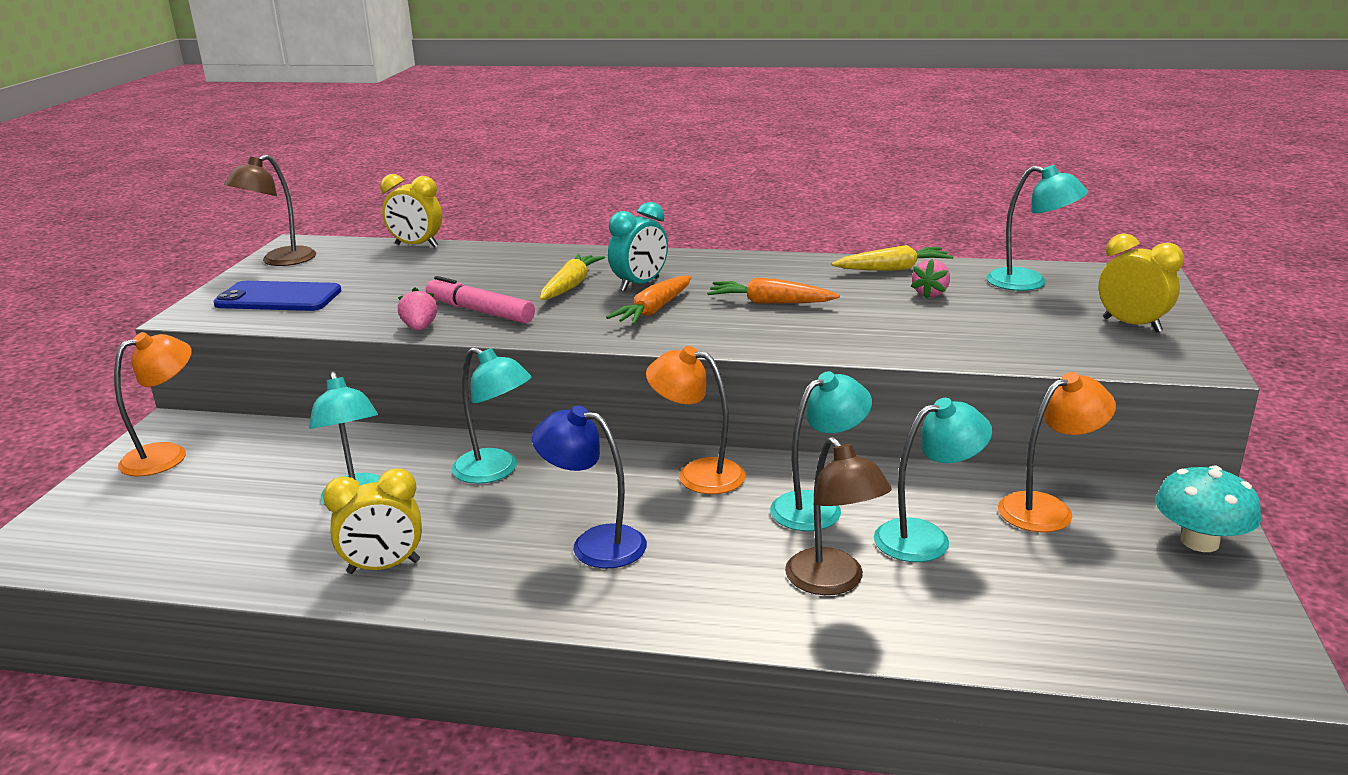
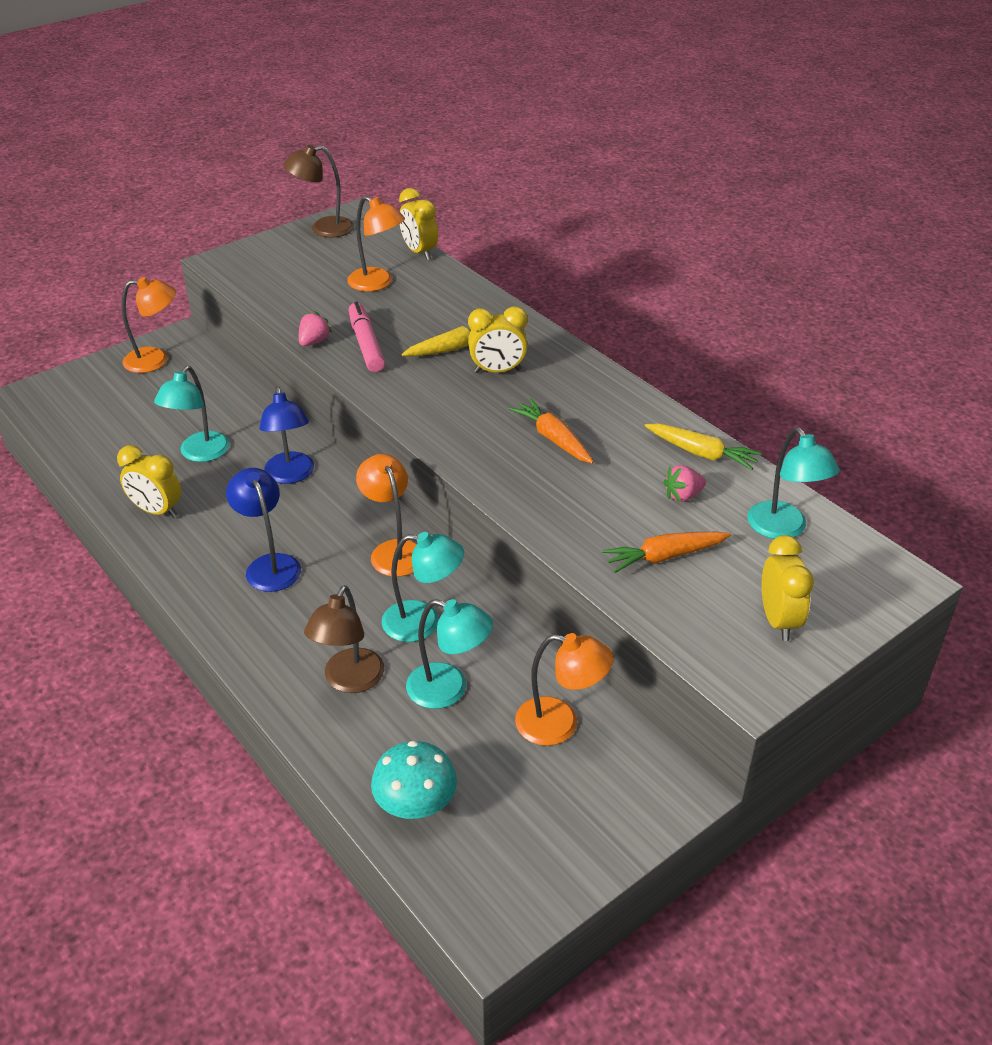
camera: 40 degrees right, 15 degrees up
blue phone [214,281,342,311] -> none
turquoise lamp [452,347,531,484] -> blue lamp [260,386,314,484]
orange carrot [606,276,691,325] -> orange carrot moved to [602,532,731,573]
turquoise clock [608,202,668,292] -> yellow clock [468,306,528,373]
turquoise mushroom [1155,466,1261,552] -> turquoise mushroom moved to [371,741,457,819]
none -> orange lamp [347,196,405,292]

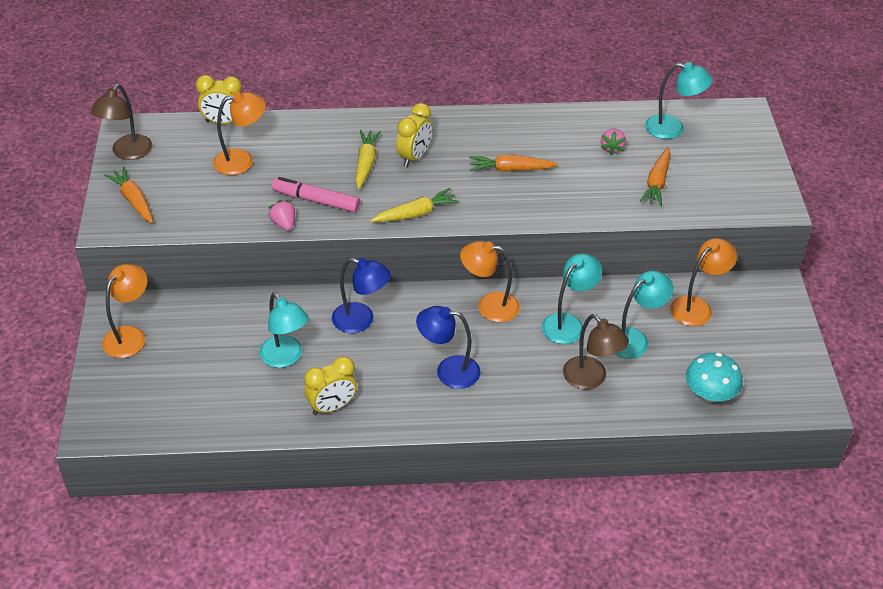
camera: 55 degrees left, 5 degrees up
yellow carrot [645,424,762,470] -> yellow carrot moved to [371,188,459,222]
yellow clock [762,535,814,641] -> none
none -> orange carrot [104,167,153,223]

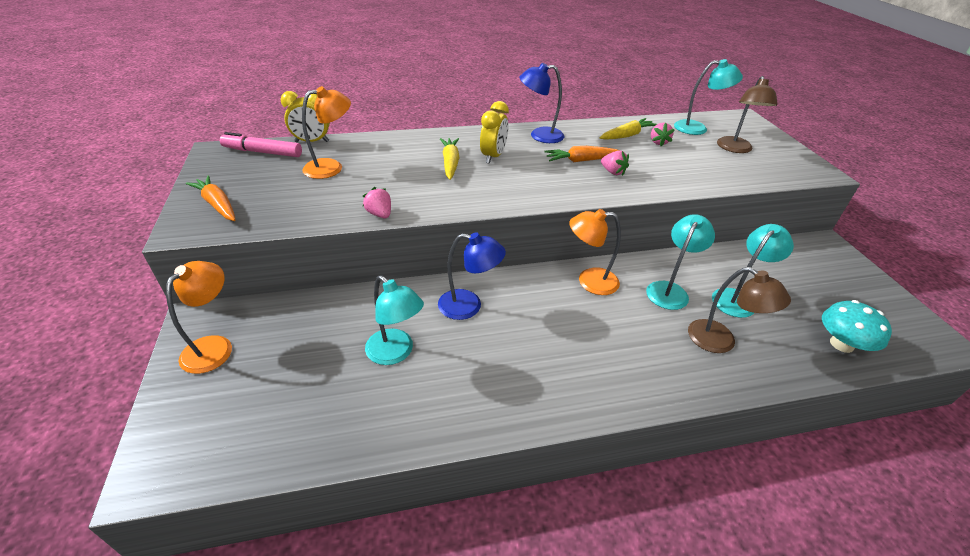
camera: 10 degrees left, 5 degrees down
brown lamp [91,84,152,160] -> brown lamp moved to [717,76,778,153]
pink marker [272,177,360,212] -> pink marker moved to [220,132,302,157]
yellow clock [304,356,357,415] -> none
yellow carrot [371,188,459,222] -> yellow carrot moved to [599,118,657,140]
blue lamp [416,306,480,389] -> blue lamp moved to [519,63,564,143]
orange carrot [640,147,671,206] -> none
orange lamp [670,238,737,326] -> none
none -> pink strawberry [601,150,629,176]

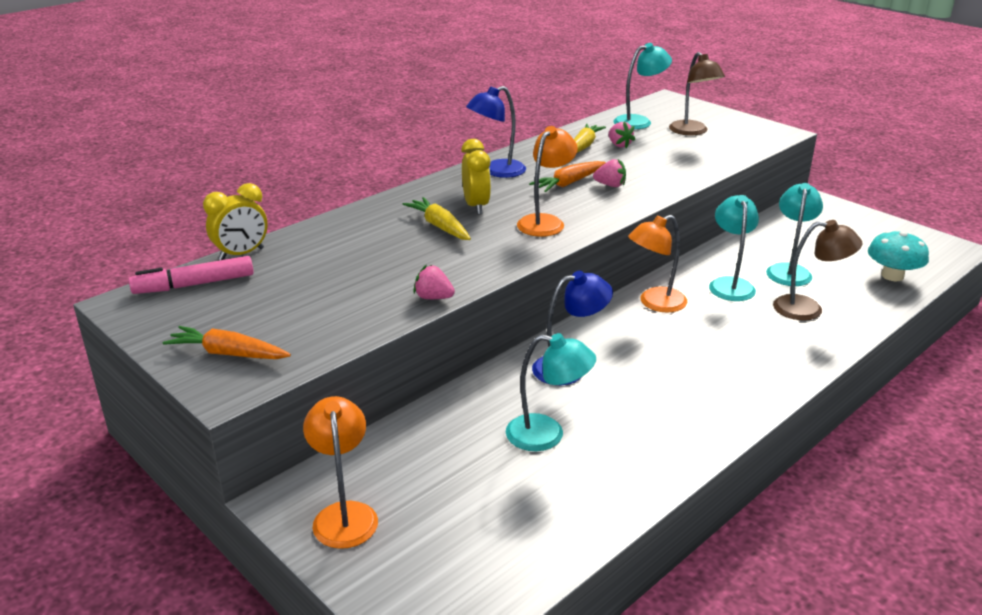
camera: 30 degrees left, 10 degrees down
orange lamp [302,86,351,179] -> orange lamp moved to [517,126,578,237]

